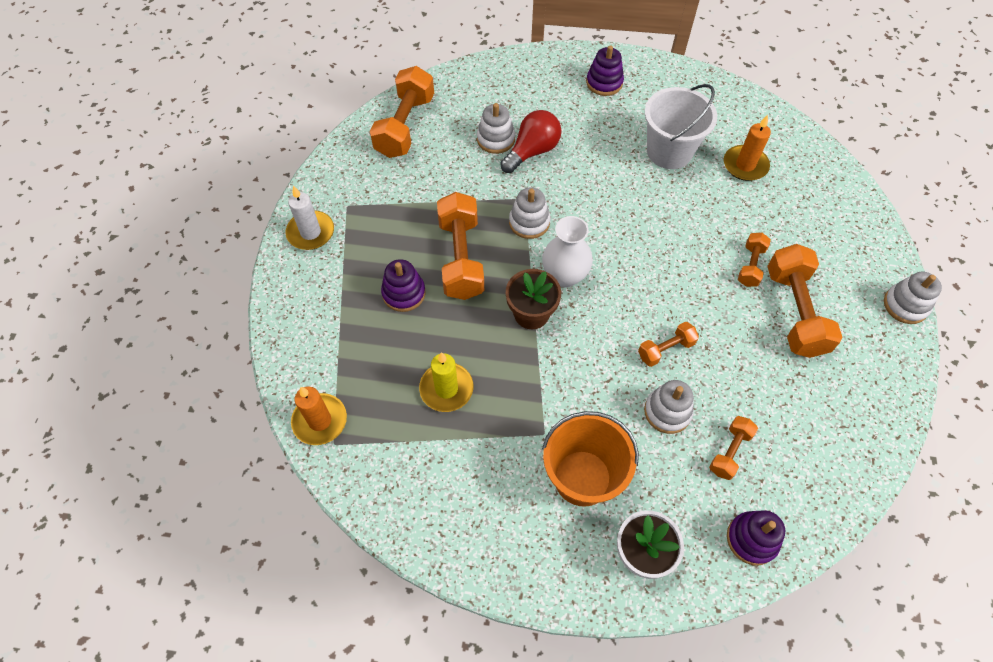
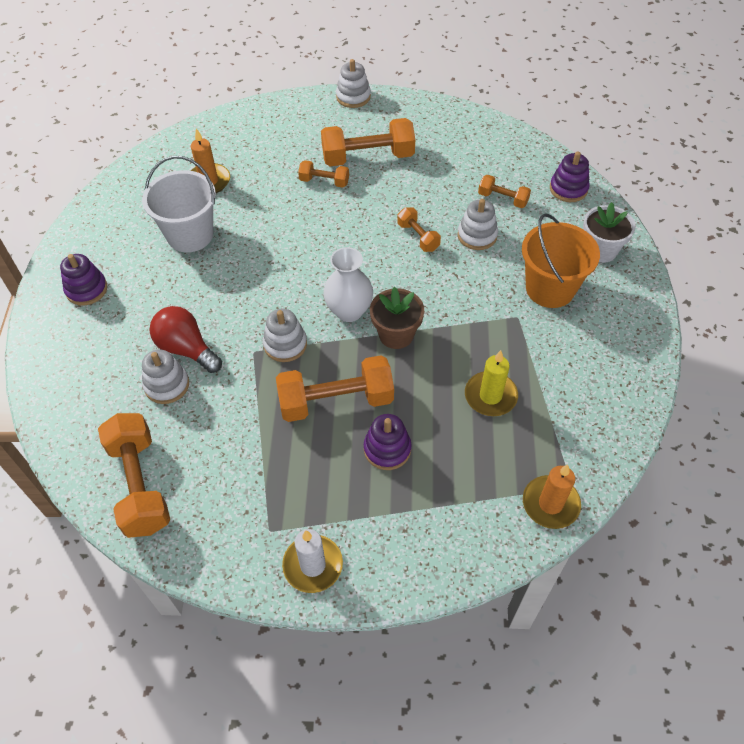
camera: 95 degrees left, 5 degrees down
orange dumbbell [370,66,434,158] -> orange dumbbell turned 60 degrees clockwise [98,413,170,538]

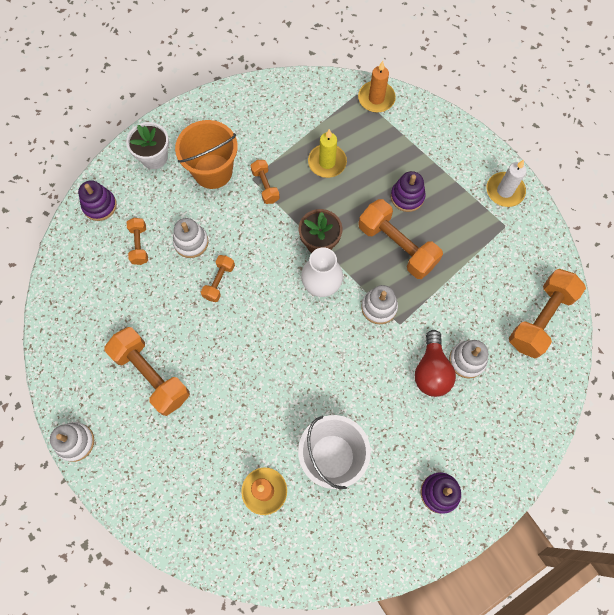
camera: 125 degrees left, 15 degrees up
orange dumbbell [298,160,349,188] -> orange dumbbell moved to [250,160,280,204]

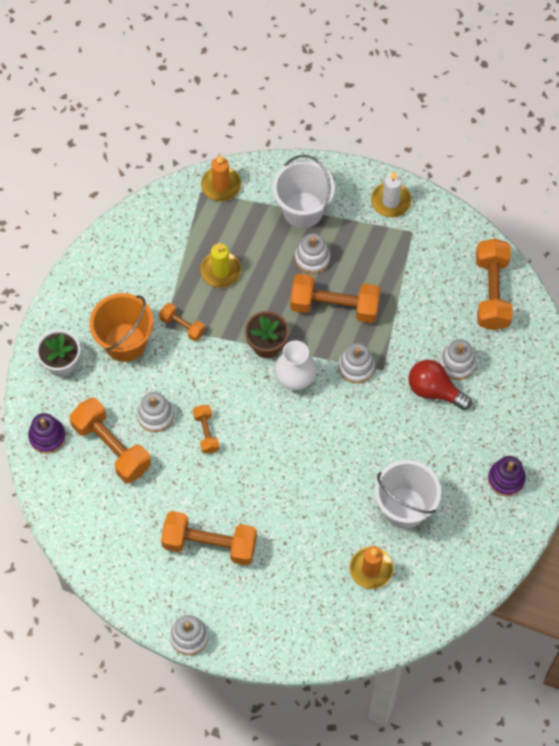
camera: 35 degrees left, 5 degrees down
orange dumbbell [127,218,148,265] -> orange dumbbell [69,398,151,483], size x1.91
purple stacking toy [391,171,426,212] -> white stacking toy [295,233,330,274]
red light bulb [415,330,456,397] -> red light bulb turned 150 degrees clockwise [408,360,472,410]
none -> white bucket [273,155,335,228]

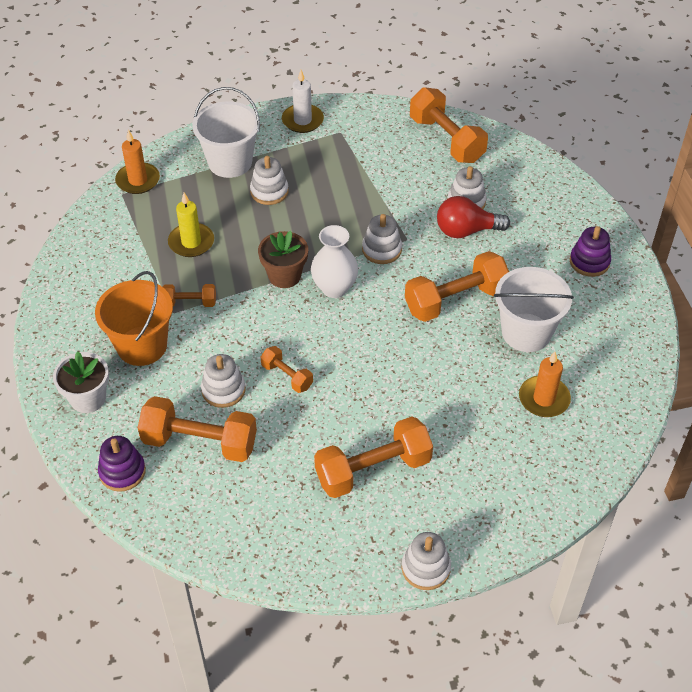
camera: 35 degrees left, 15 degrees down
orange dumbbell [290,274,380,323] -> orange dumbbell moved to [405,251,509,322]

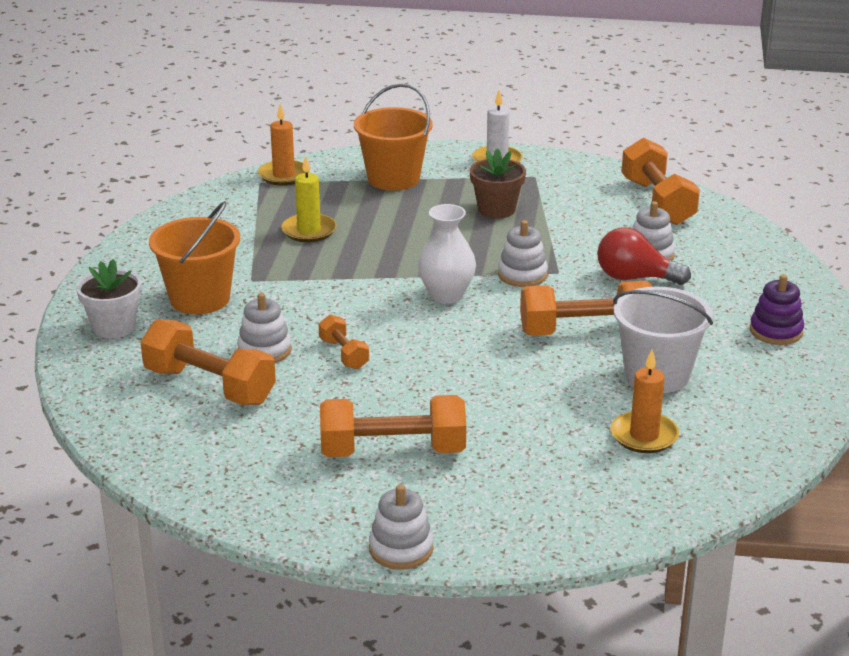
camera: 20 degrees right, 20 degrees down
purple stacking toy [98,436,146,492] -> none
orange dumbbell [162,284,216,307] -> none
white bucket [192,87,260,178] -> orange bucket [354,84,433,191]
white stacking toy [250,156,289,205] -> none
brown flower pot [258,231,308,288] -> brown flower pot moved to [470,148,526,219]

